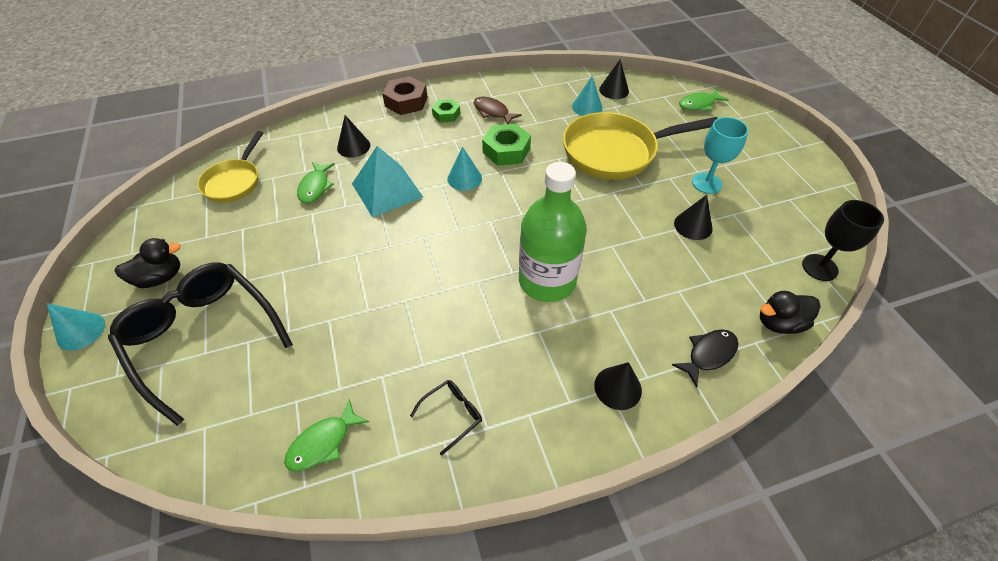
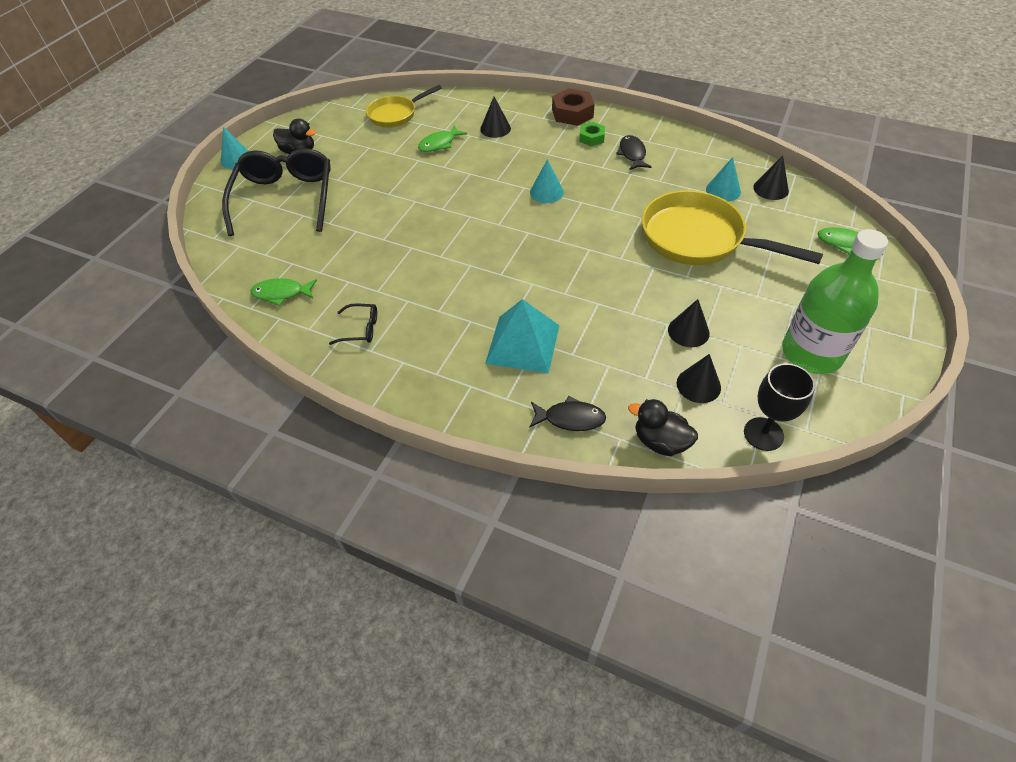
camera: 45 degrees right, 0 degrees up
turquoise pyramid [352,146,423,217] -> turquoise pyramid moved to [485,299,560,374]
brown fish [474,97,522,124] -> black fish [616,135,652,170]
green nut [482,124,531,166] -> none
green bottle [519,162,587,302] -> green bottle moved to [782,229,888,374]
black cone [594,362,642,410] -> black cone moved to [677,354,721,403]
turquoise goblet [692,117,748,194] -> none

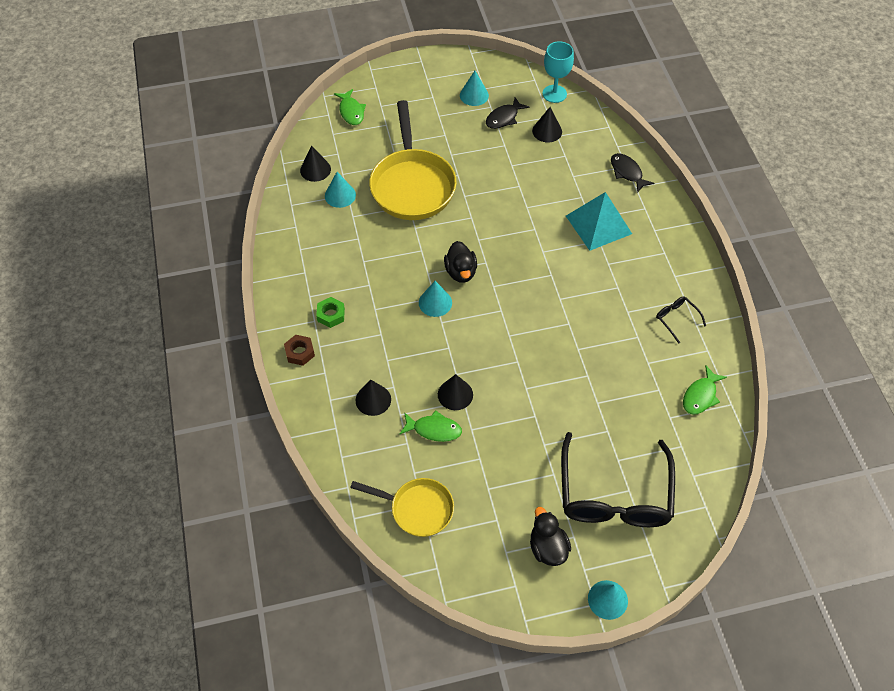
camera: 130 degrees left, 5 degrees up
black glasses [222,148,331,236] -> black glasses turned 45 degrees counterclockwise [561,432,675,527]
green fish [251,278,317,306] -> green fish turned 75 degrees clockwise [683,365,727,415]
brown nut [552,88,595,126] -> brown nut [284,335,315,366], size x0.62
black fish [616,135,652,170] -> black fish moved to [486,97,529,129]
black duck [628,399,698,456] -> black duck moved to [444,241,477,283]
black cone [668,299,710,347] -> black cone moved to [438,374,473,410]
black goblet [744,363,815,451] -> turquoise goblet [543,41,574,103]
green bottle [782,229,888,374] -> turquoise cone [460,71,489,106]

